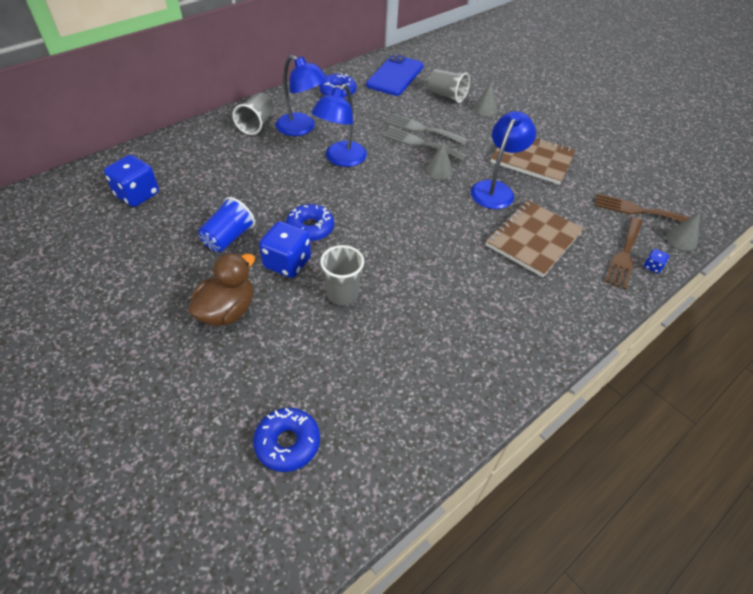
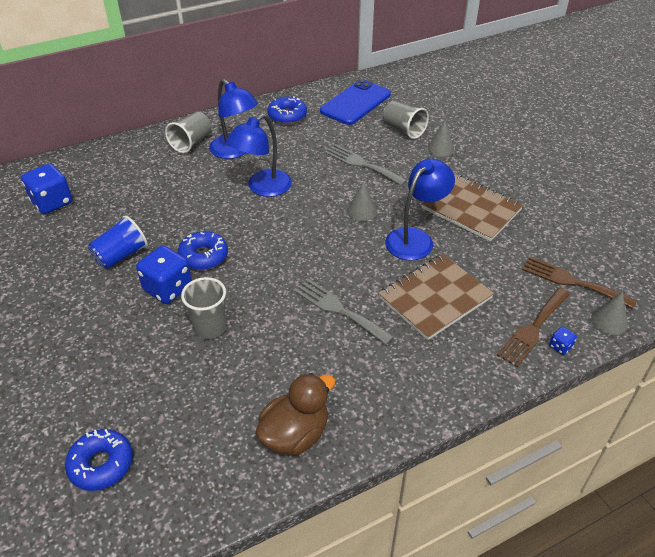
camera: 15 degrees right, 5 degrees down
brown duck [188,253,255,326] -> brown duck moved to [256,373,335,455]
grey fork [382,127,467,160] -> grey fork moved to [294,279,394,345]

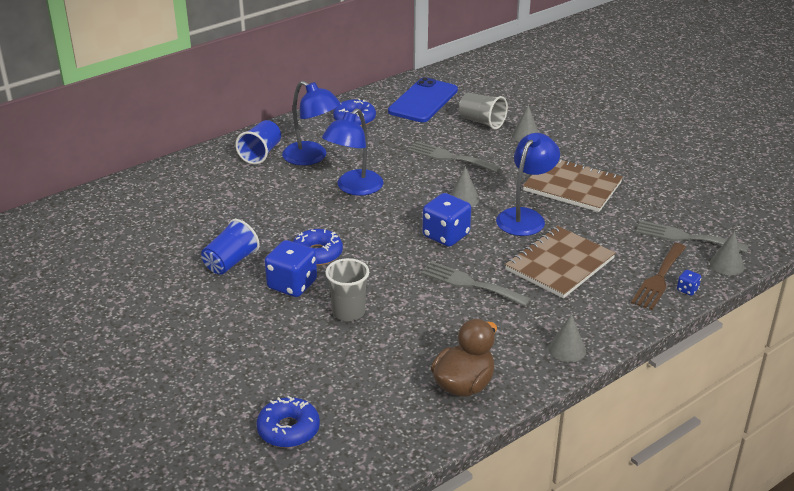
camera: 10 degrees left, 10 degrees down
blue dice [21,164,72,214] -> blue dice moved to [422,193,471,247]
grey cup [165,112,211,153] -> blue cup [235,120,281,164]
brown fork [522,257,637,309] -> grey fork [636,220,749,253]
none -> grey cone [549,314,586,362]

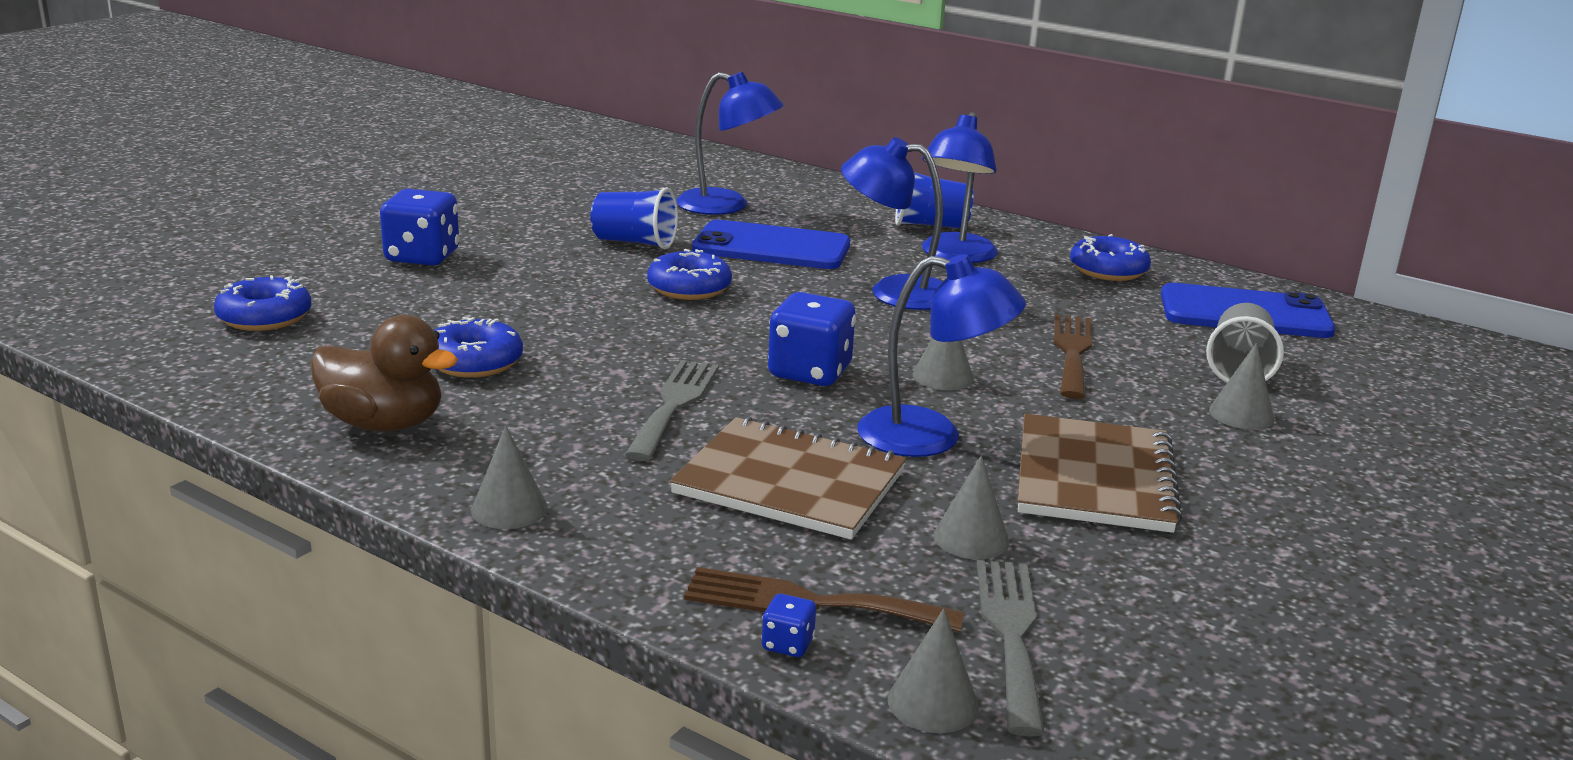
camera: 70 degrees right, 10 degrees down
blue dice [265,240,317,297] -> blue dice moved to [380,189,459,265]
grey cup [325,258,369,321] -> none
grey fork [407,141,501,173] -> brown fork [1054,314,1092,399]
none -> blue donut [434,317,523,378]
none -> blue lamp [676,72,784,215]
none -> blue phone [692,220,850,269]
none -> grey cone [933,455,1009,559]

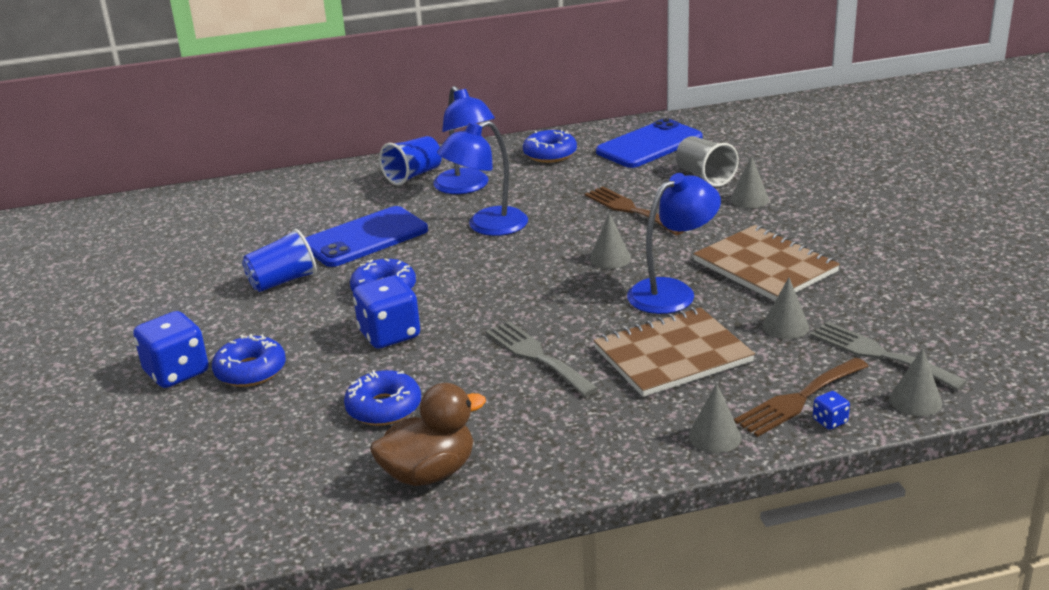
camera: 45 degrees left, 5 degrees up
blue donut [214,275,312,331] -> blue donut moved to [212,334,286,387]
grey cone [471,426,548,529] -> grey cone moved to [689,383,741,453]
blue lamp [676,72,784,215] -> none
blue dice [768,292,856,386] -> blue dice moved to [353,275,420,349]

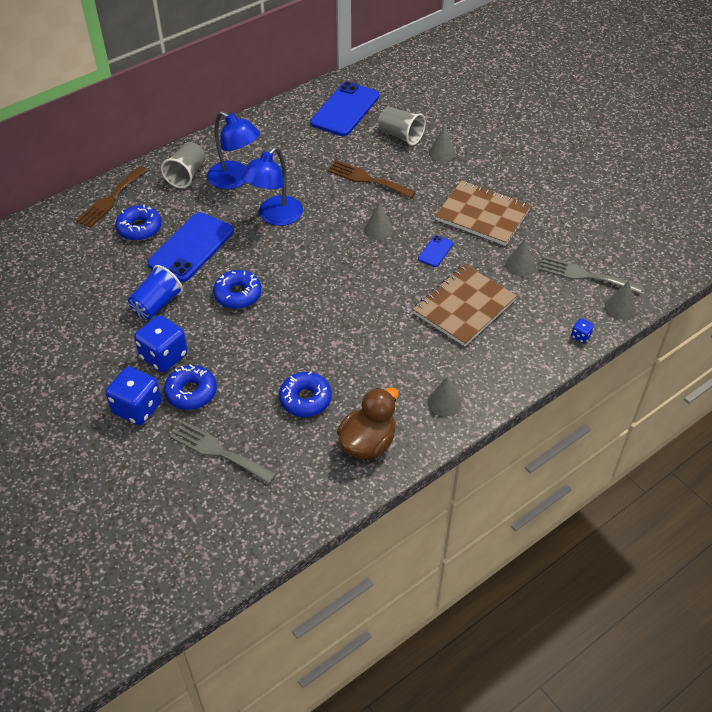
camera: 25 degrees left, 20 degrees up
blue dice [353,275,420,349] -> blue dice moved to [134,315,188,372]
blue cup [379,136,442,185] -> grey cup [161,142,206,188]
grey fork [486,321,599,397] -> grey fork moved to [170,421,276,484]
blue donut [523,129,577,163] -> blue donut moved to [115,205,162,241]
blue lamp [627,173,721,314] -> blue phone [418,235,453,267]
grey cone [689,383,741,453] -> grey cone moved to [427,376,462,416]
brown fork [734,357,869,437] -> brown fork moved to [76,166,147,228]

